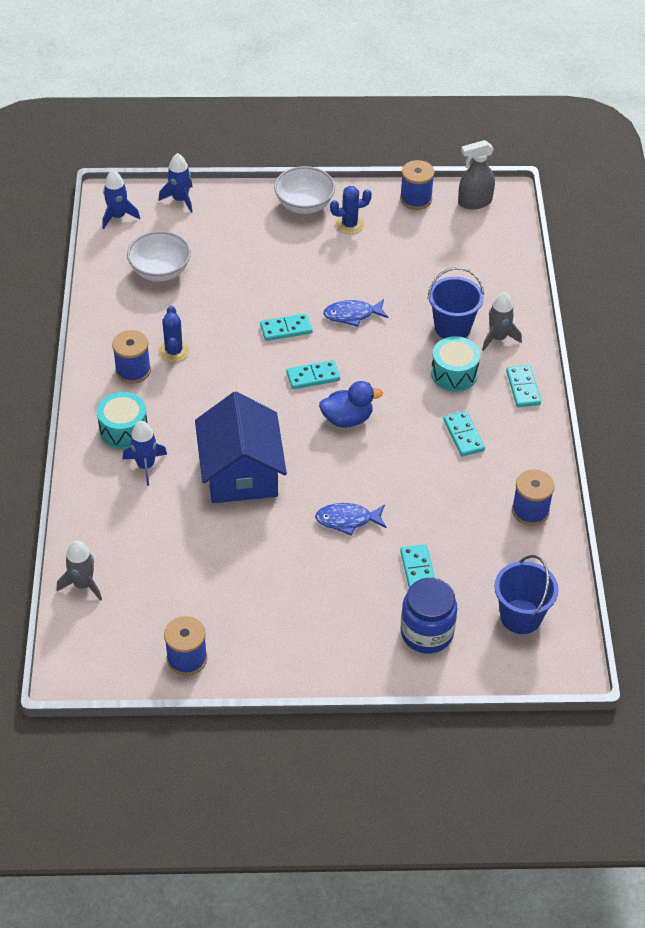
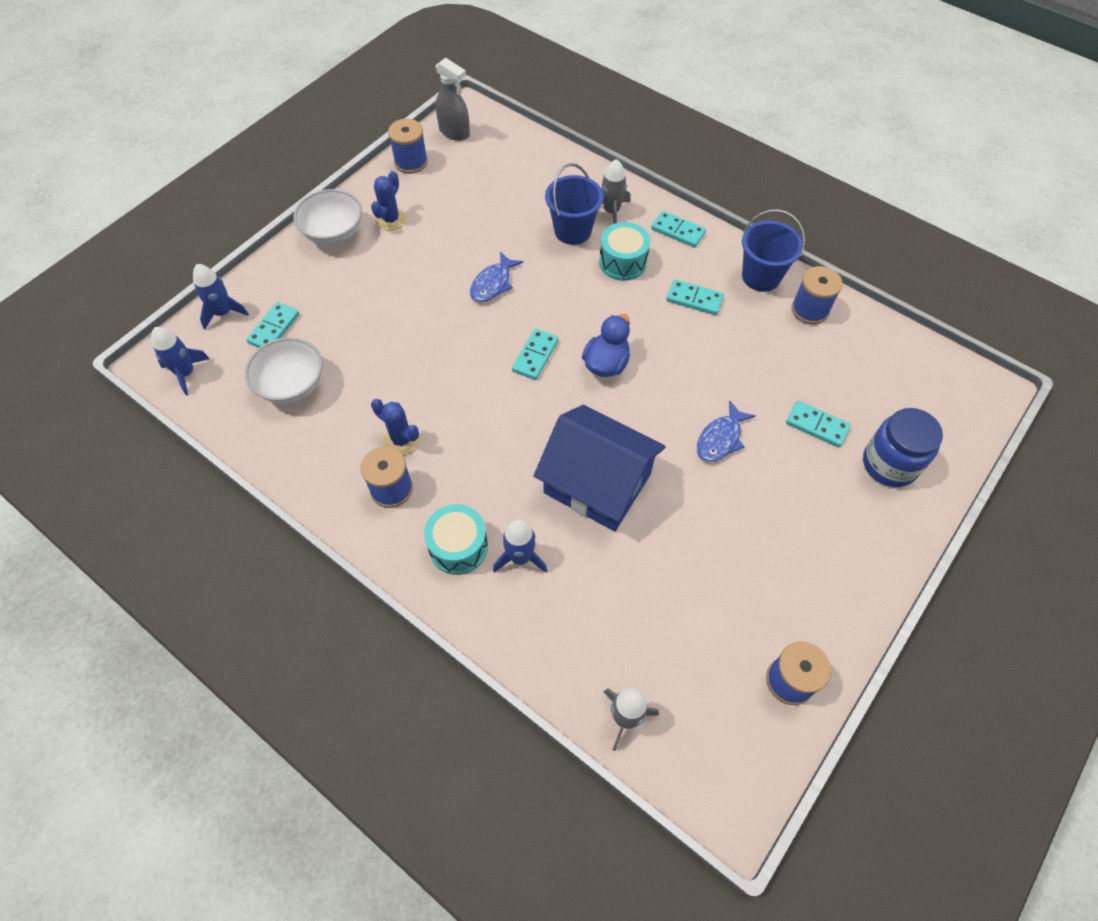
camera: 50 degrees left, 10 degrees up
turquoise domino [260,313,313,341] -> turquoise domino moved to [246,302,299,348]
grey spray bottle [458,140,495,209] -> grey spray bottle turned 75 degrees counterclockwise [435,58,470,141]
blue bucket [494,555,559,634] -> blue bucket moved to [742,209,805,292]

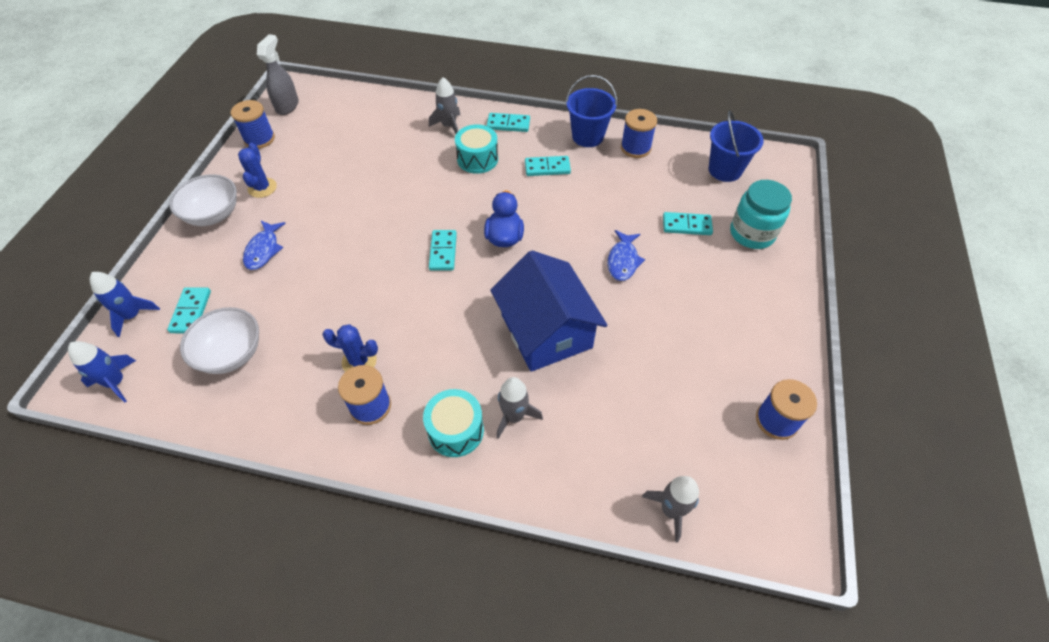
camera: 25 degrees left, 5 degrees down
grey spray bottle [435,58,470,141] -> grey spray bottle turned 90 degrees counterclockwise [257,34,299,115]
blue fish [470,251,523,302] -> blue fish moved to [243,221,286,270]
blue rocket [493,520,547,573] -> grey rocket [496,377,543,439]
blue house [534,405,666,531] -> blue house turned 60 degrees clockwise [491,250,607,372]
blue bucket [545,163,603,245] -> blue bucket moved to [709,110,764,182]
blue jar [863,408,943,487] -> turquoise jar [730,180,792,249]

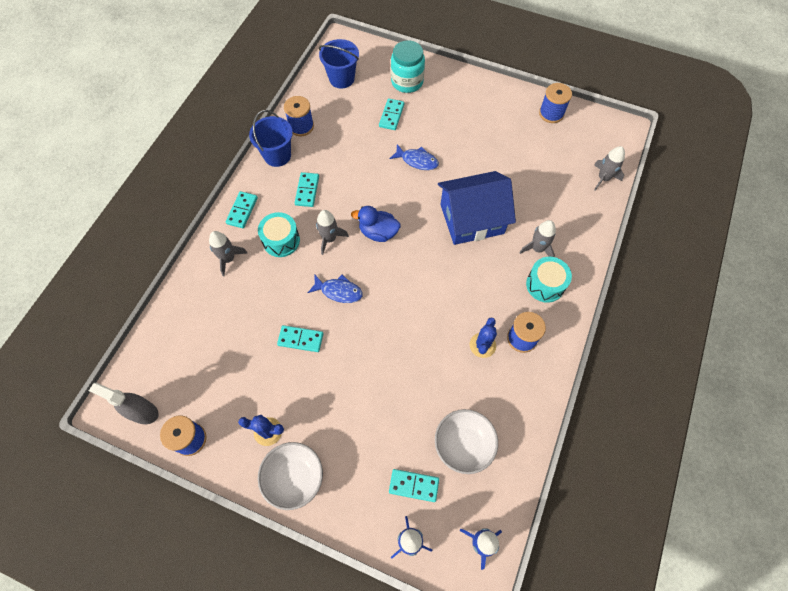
camera: 80 degrees left, 10 degrees up
blue fish [243,221,286,270] -> blue fish moved to [308,274,363,303]
turquoise domino [429,230,457,271] -> turquoise domino moved to [277,325,323,352]
none -> grey rocket [316,210,349,255]

